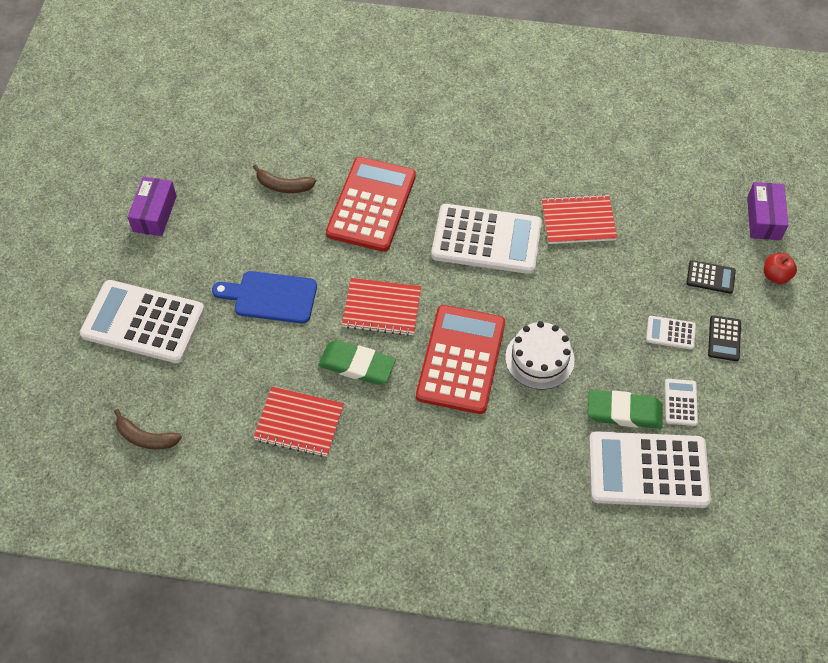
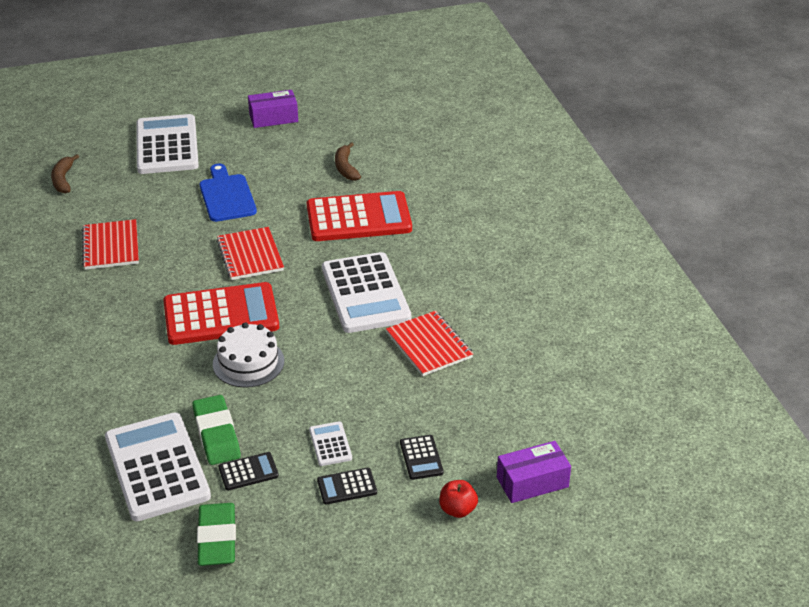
camera: 65 degrees right, 20 degrees down
green eraser [318,340,396,385] -> green eraser moved to [197,503,236,566]
white calculator [665,379,698,426] -> black calculator [218,452,279,491]

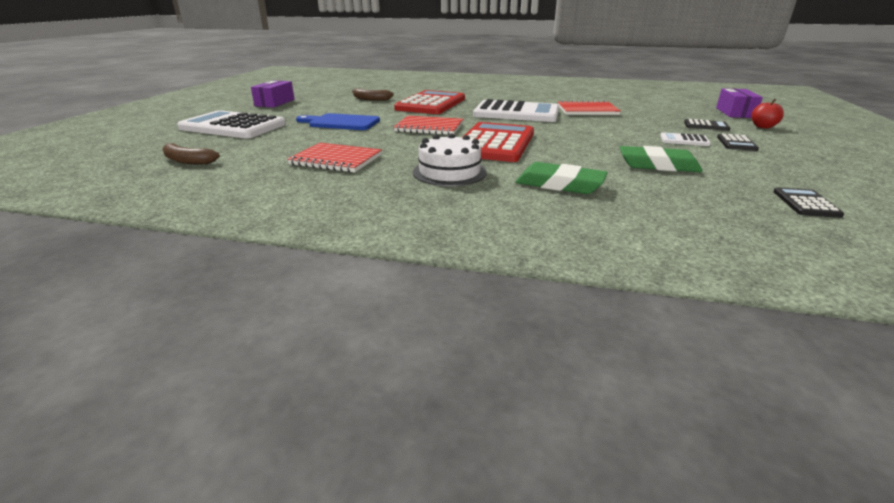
camera: 60 degrees left, 10 degrees down
white calculator [105,413,211,521] -> none
green eraser [197,503,236,566] -> green eraser moved to [516,162,608,194]
white cake [213,322,284,388] -> white cake moved to [413,133,487,186]
black calculator [218,452,279,491] -> black calculator moved to [773,187,844,218]

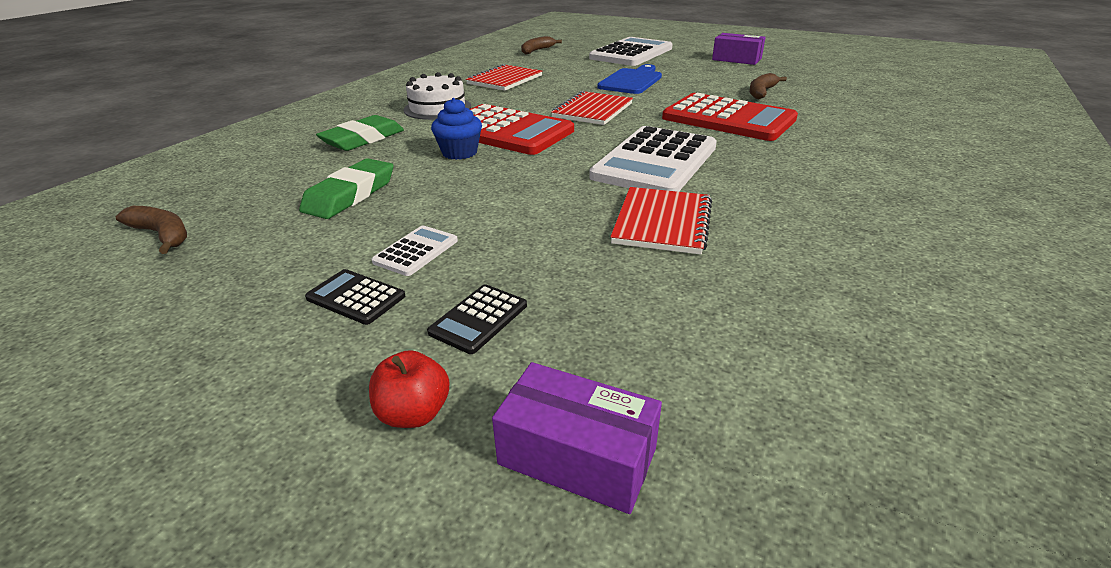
camera: 105 degrees right, 5 degrees up
black calculator [773,187,844,218] -> brown banana [116,206,187,254]
none -> blue cupcake [431,98,482,160]

